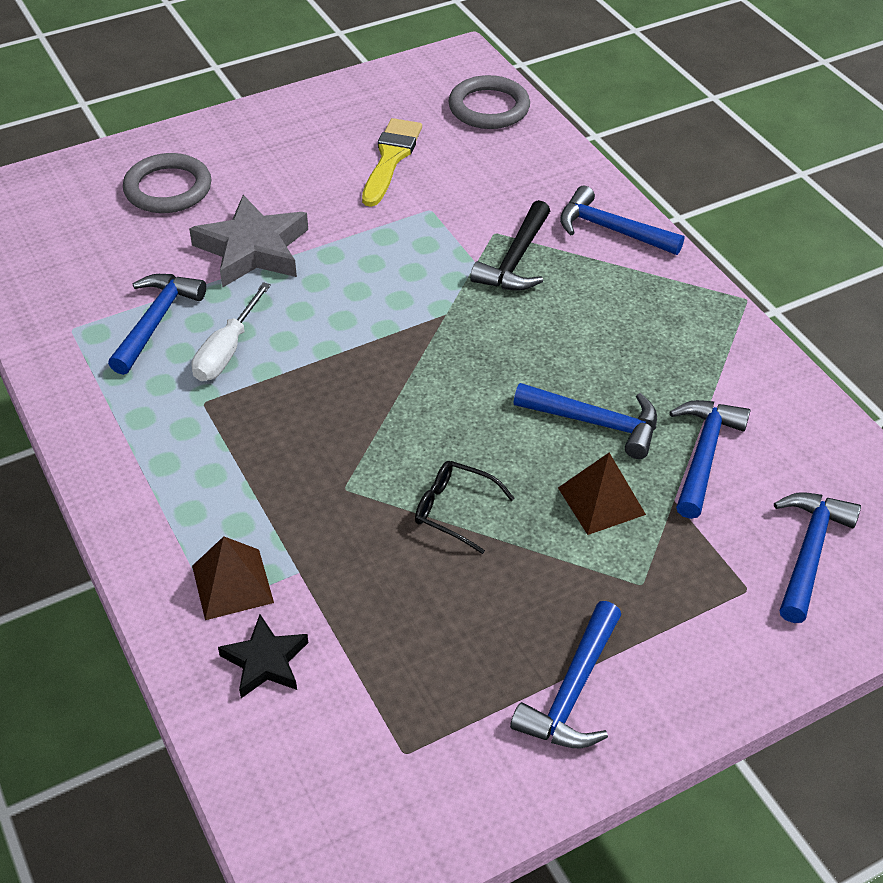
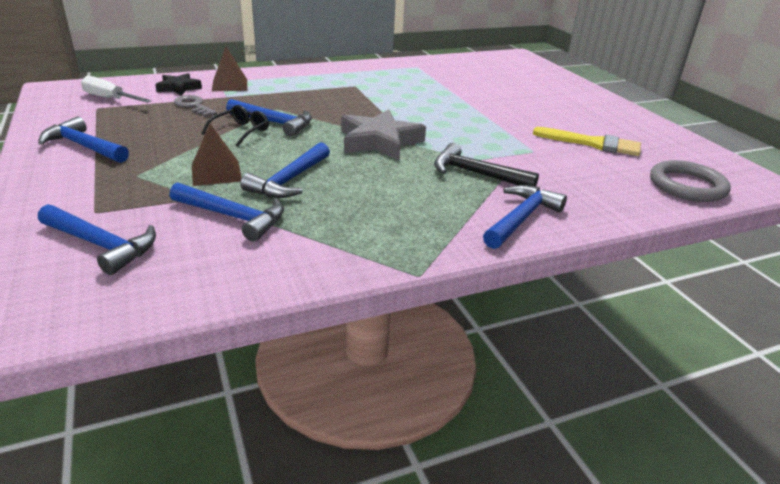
camera: 95 degrees right, 15 degrees down
blue hammer [108,274,206,375] -> blue hammer moved to [226,99,312,136]
grey ring [123,153,211,213] -> none
grey star [189,195,308,288] -> grey star moved to [341,109,426,160]
white screwdriver [192,282,271,381] -> white screwdriver moved to [81,76,152,103]
none -> grey key [174,95,217,117]

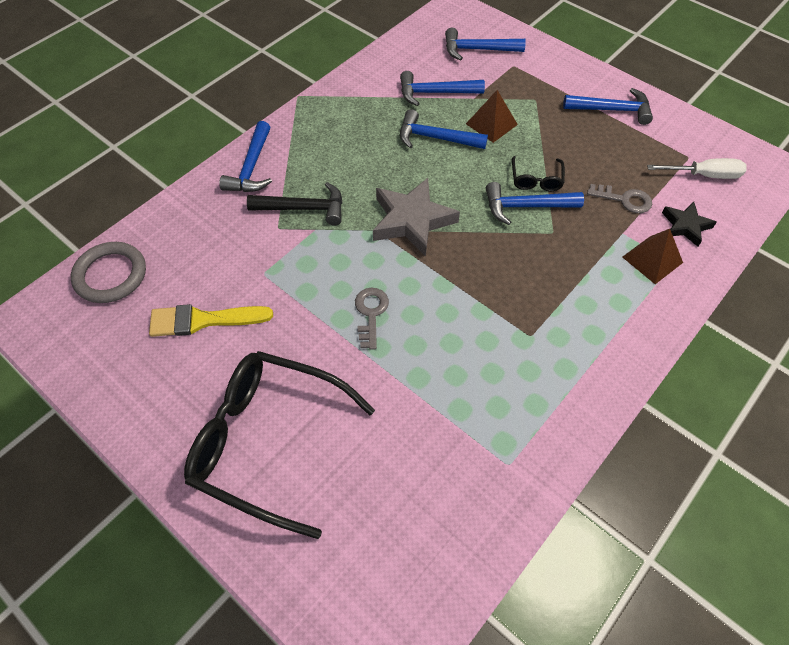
camera: 155 degrees right, 25 degrees up
blue hammer [240,142,330,198] -> blue hammer turned 75 degrees counterclockwise [400,109,488,149]
none -> black glasses [184,351,375,539]
none -> grey key [355,288,389,350]

